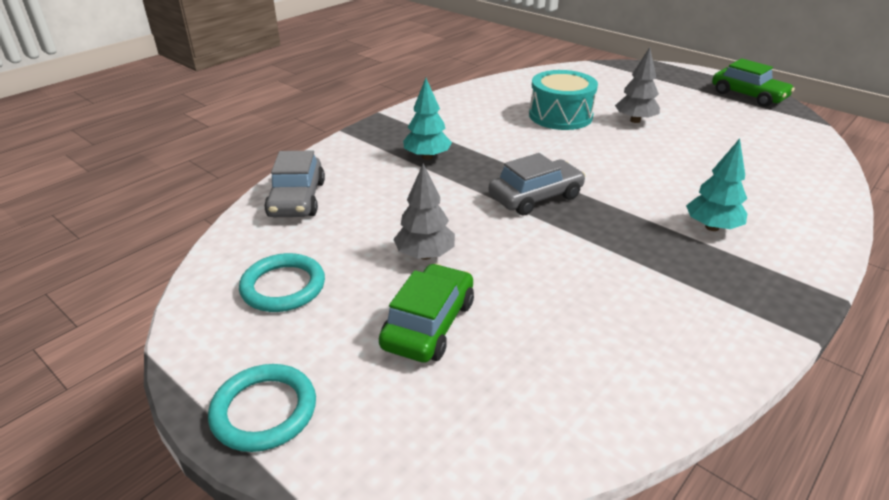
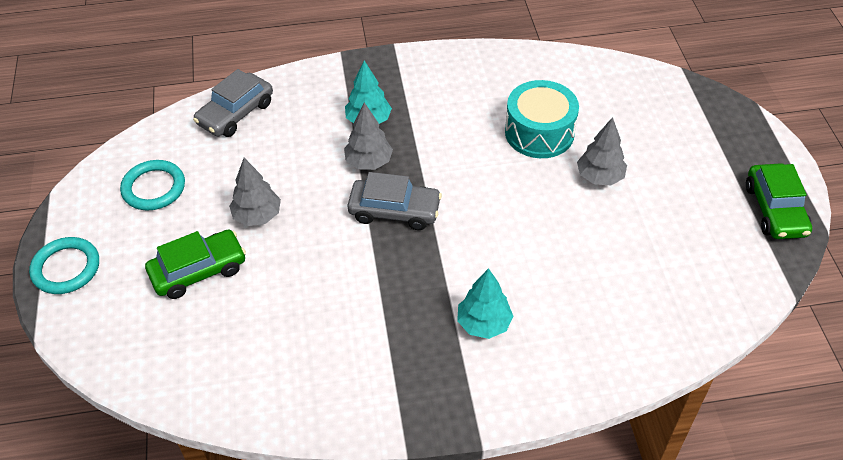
camera: 40 degrees right, 15 degrees up
none -> grey tree [344,102,393,170]

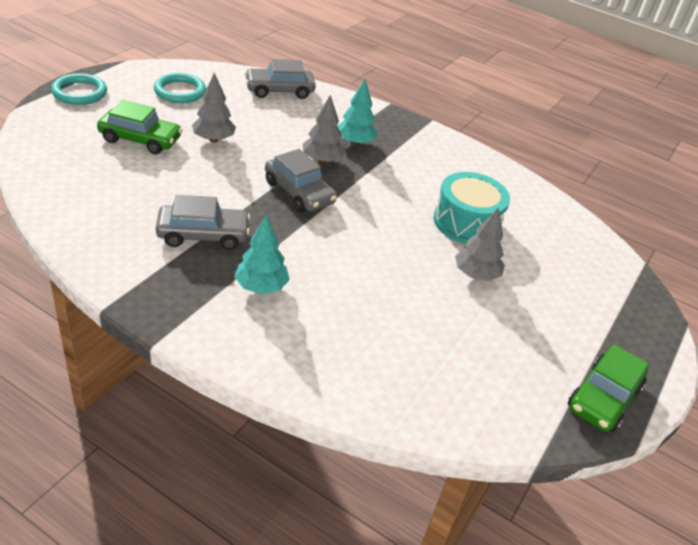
camera: 35 degrees right, 10 degrees down
none -> grey car [156,195,250,250]

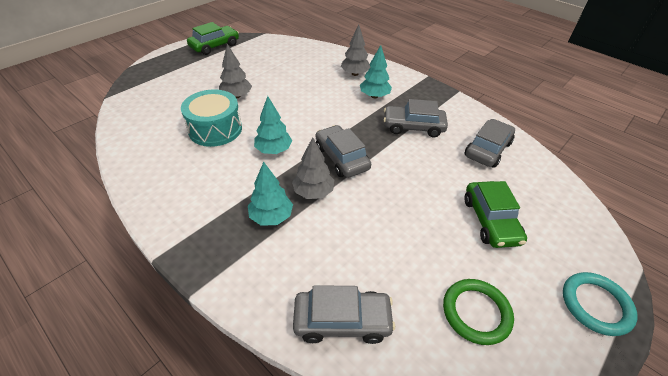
camera: 165 degrees left, 5 degrees up
green car [97,100,182,154] -> green car turned 120 degrees counterclockwise [464,181,527,248]
turquoise ring [154,73,206,103] -> green ring [443,279,514,345]
grey tree [192,72,236,142] -> grey tree moved to [341,24,371,76]
none -> turquoise tree [254,96,293,154]
none -> grey car [465,119,515,168]

